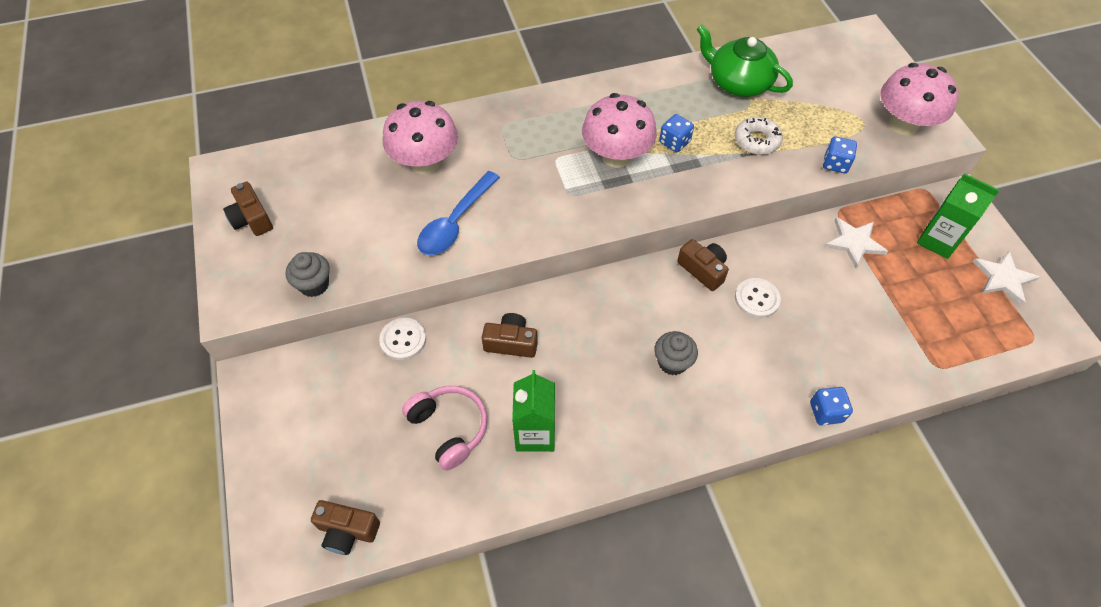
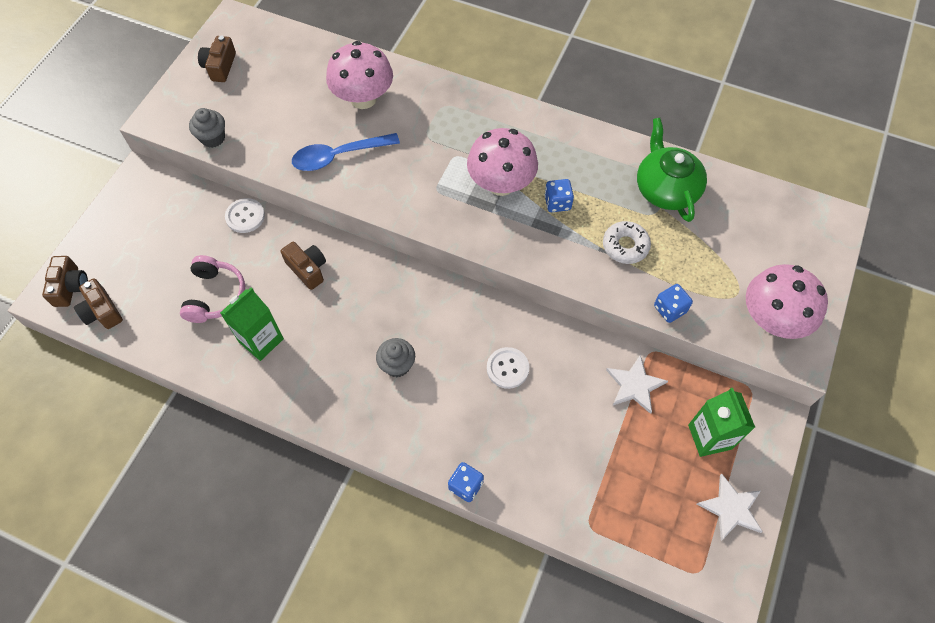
camera: 40 degrees right, 5 degrees up
brown camera [677,239,729,291] -> brown camera moved to [42,256,88,307]

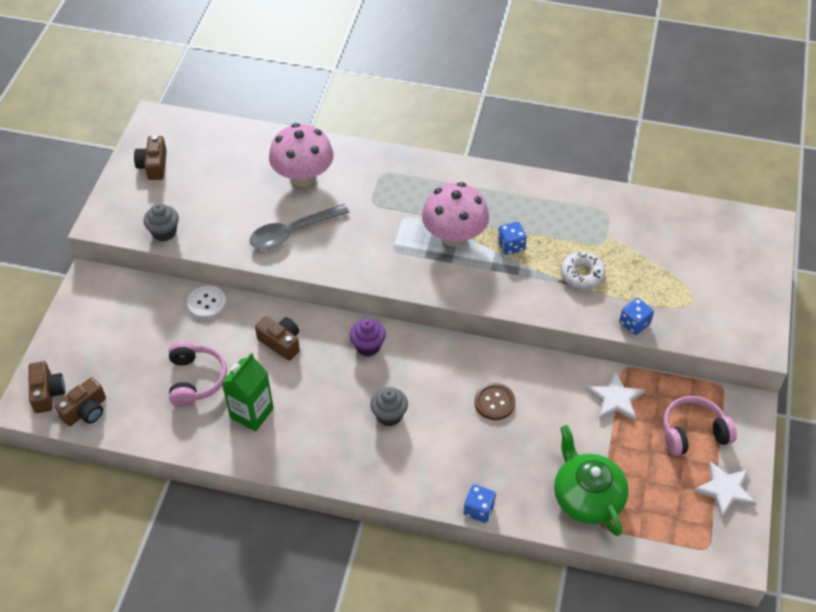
camera: 10 degrees left, 10 degrees down
brown camera [74,278,123,329] -> brown camera turned 90 degrees counterclockwise [55,377,106,426]
blue spoon [292,133,400,171] -> grey spoon [249,204,349,249]
white button [487,347,529,389] -> brown button [474,383,516,420]
green teapot [637,118,707,222] -> green teapot moved to [554,425,629,536]
green carton [688,388,756,457] -> pink headphones [663,396,737,456]
pink mushroom [746,264,828,339] -> none
none -> purple cupcake [350,319,386,356]

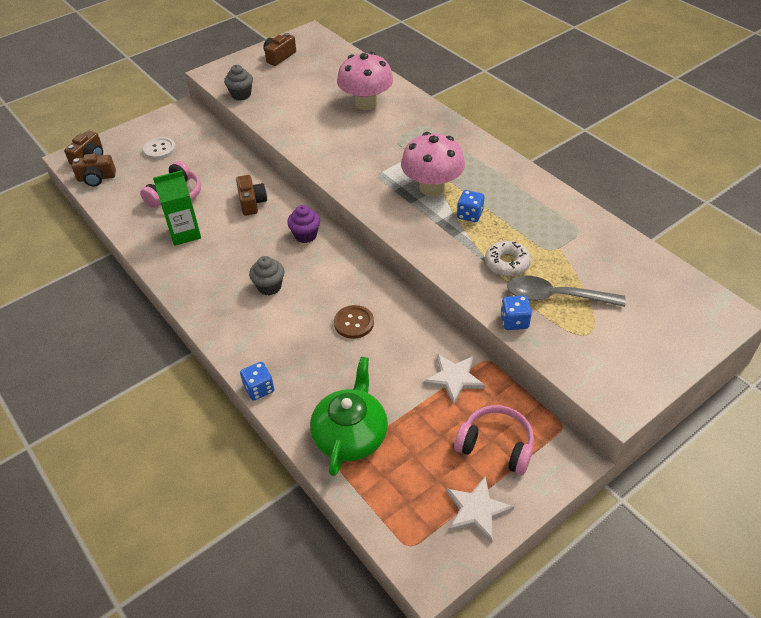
camera: 40 degrees right, 5 degrees down
white button [187,286,226,319] -> white button moved to [143,137,176,160]
grey spoon [249,204,349,249] -> grey spoon moved to [507,276,626,307]

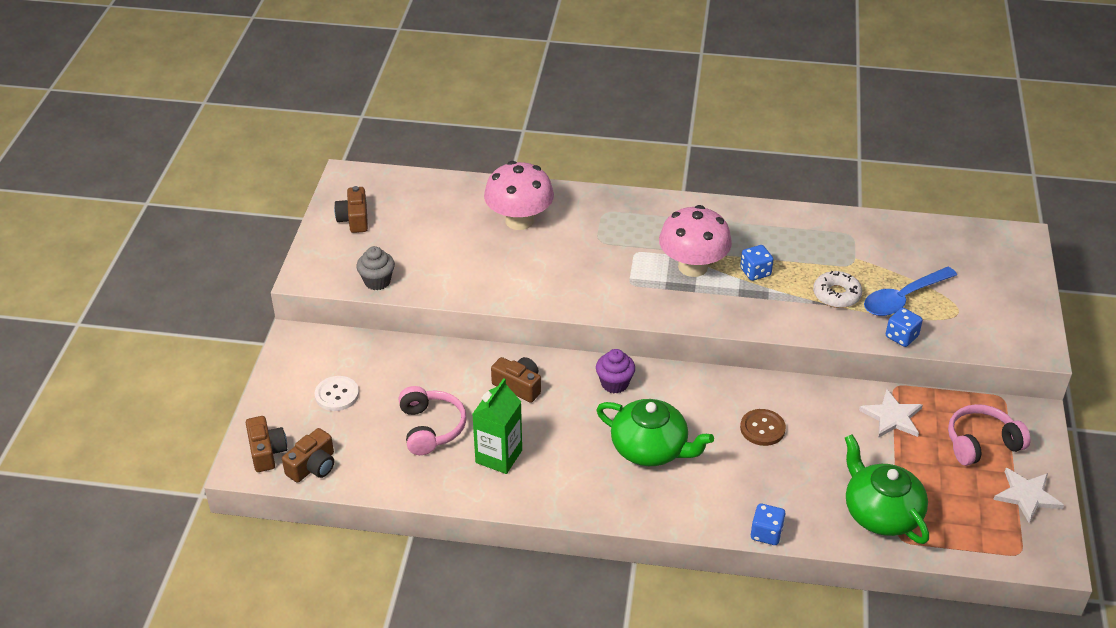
camera: 45 degrees left, 5 degrees down
grey cupcake [249,256,284,295] -> green teapot [596,399,714,466]
grey spoon [507,276,626,307] -> blue spoon [864,267,957,316]

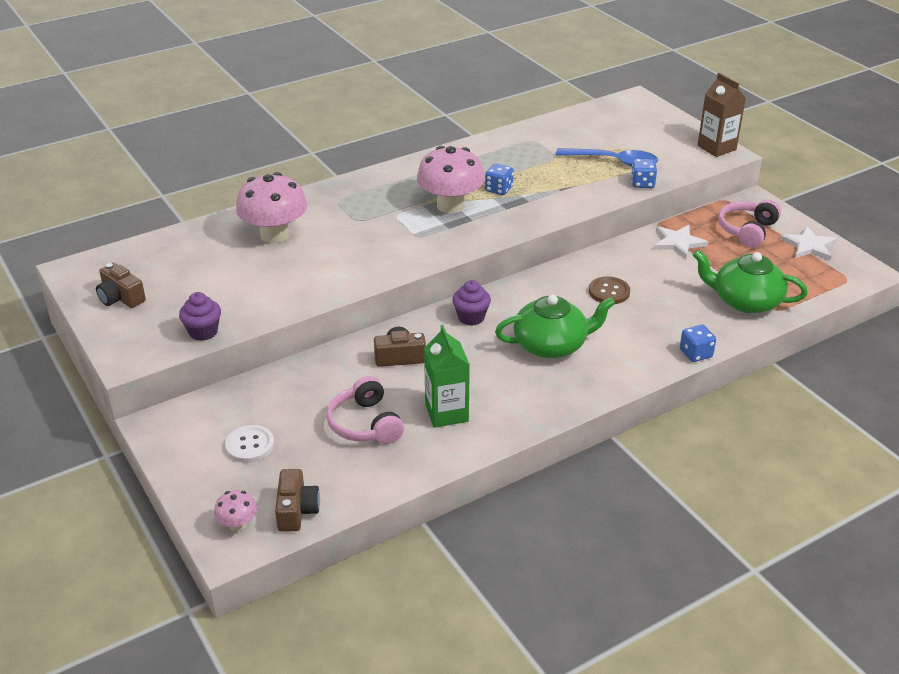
camera: 40 degrees left, 5 degrees down
brown camera [246,416,287,472] -> pink mushroom [214,490,257,531]
grey cupcake [356,246,395,290] -> purple cupcake [179,292,221,341]
pink headphones [398,386,466,455] -> pink headphones turned 150 degrees counterclockwise [326,376,404,444]
white donut [813,271,862,308] -> none
blue spoon [864,267,957,316] -> blue spoon turned 90 degrees counterclockwise [556,148,658,167]
none -> brown carton [697,73,746,157]

